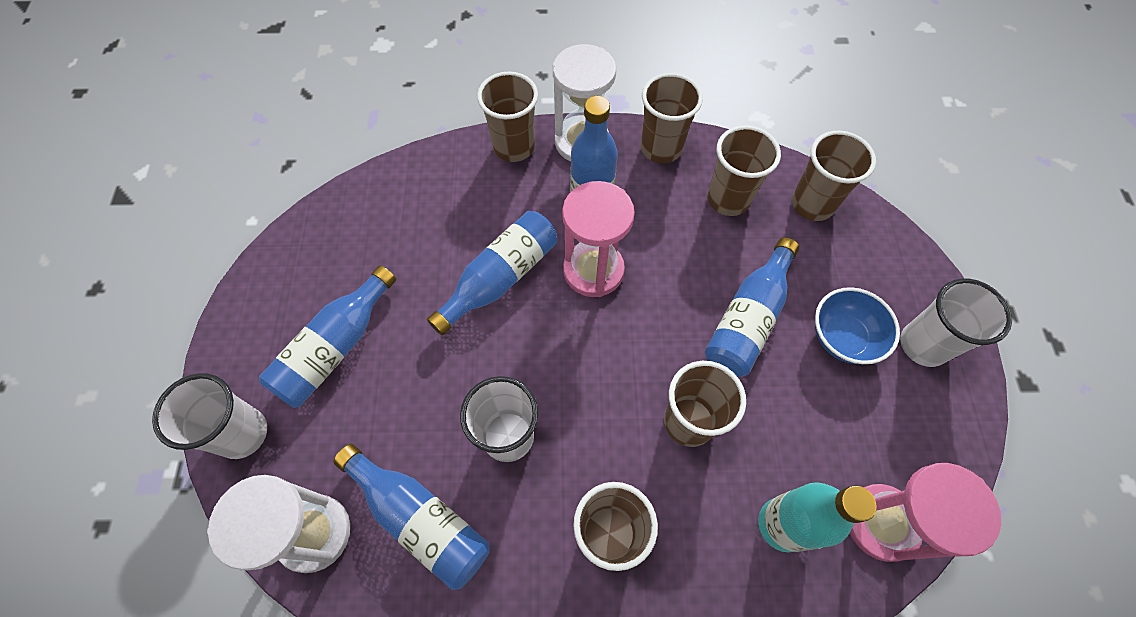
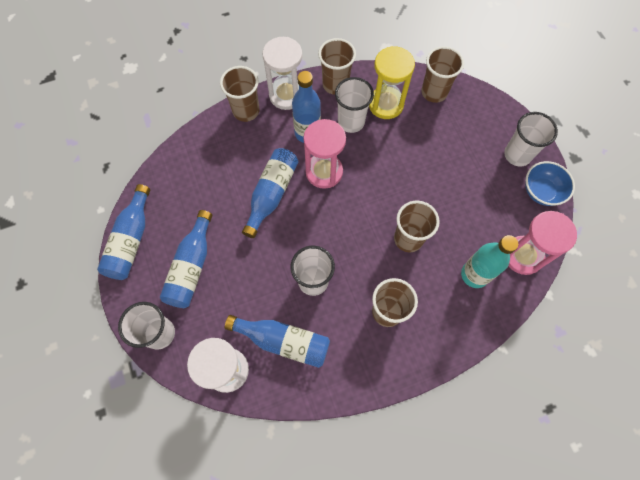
camera: 20 degrees left, 5 degrees up
blue bottle [705,237,799,377] -> blue bottle moved to [97,184,150,280]
brown cup [707,125,781,216] -> yellow hourglass [369,46,415,119]
blue bowl [815,287,900,364] -> blue bowl moved to [525,161,575,206]
none -> white cup [335,77,374,133]

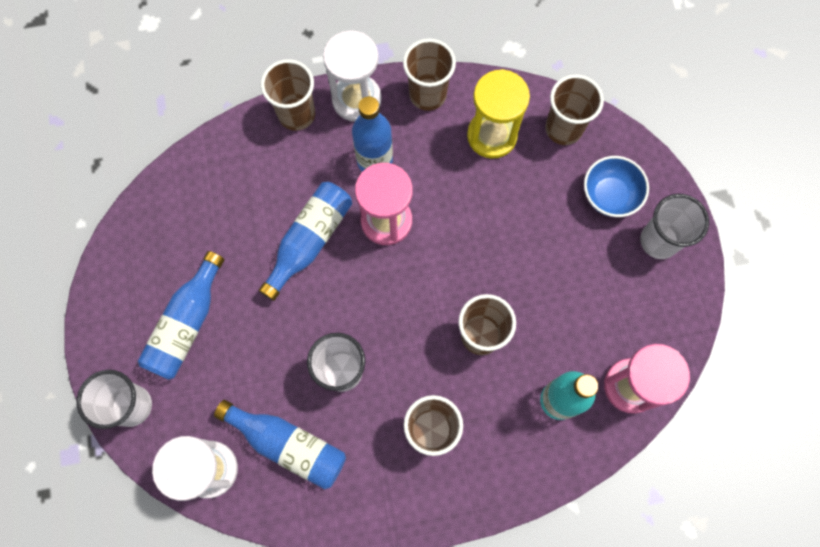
camera: 10 degrees right, 5 degrees up
blue bottle [97,184,150,280] -> none
white cup [335,77,374,133] -> none
blue bowl [525,161,575,206] -> blue bowl moved to [584,156,649,217]

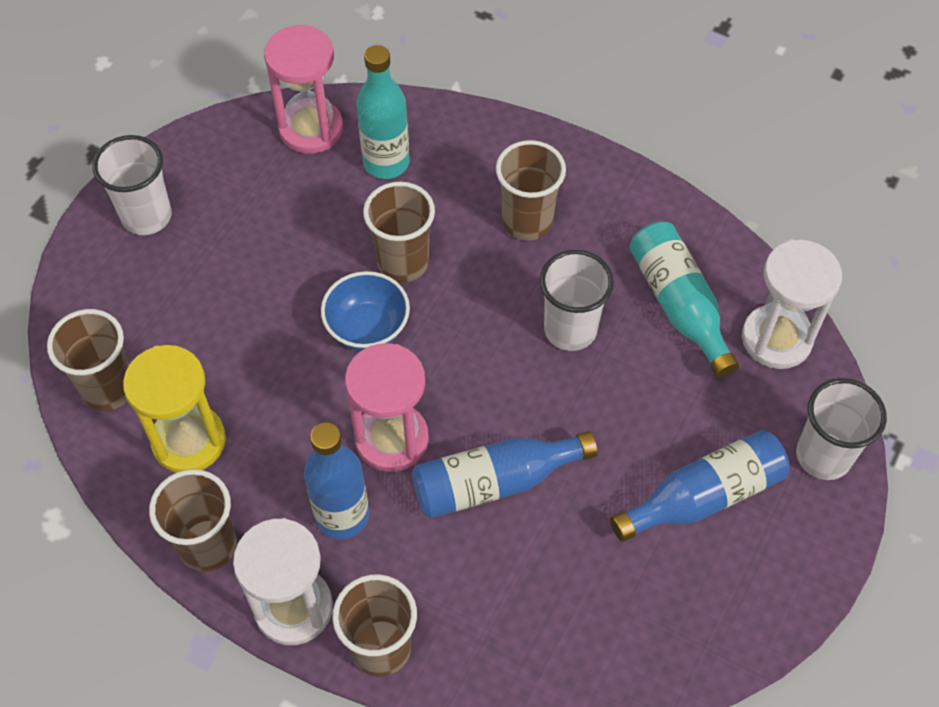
camera: 140 degrees left, 15 degrees down
blue bottle [214,400,346,489] -> turquoise bottle [629,221,739,378]
blue bowl [584,156,649,217] -> blue bowl moved to [321,271,410,350]

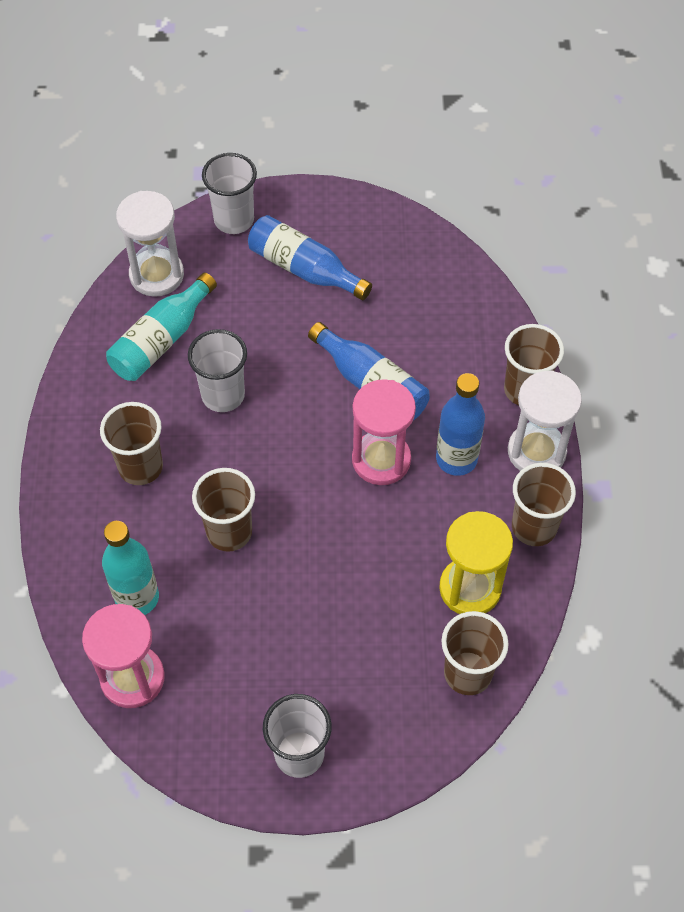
camera: 120 degrees left, 0 degrees up
blue bowl [321,271,410,350] -> none

